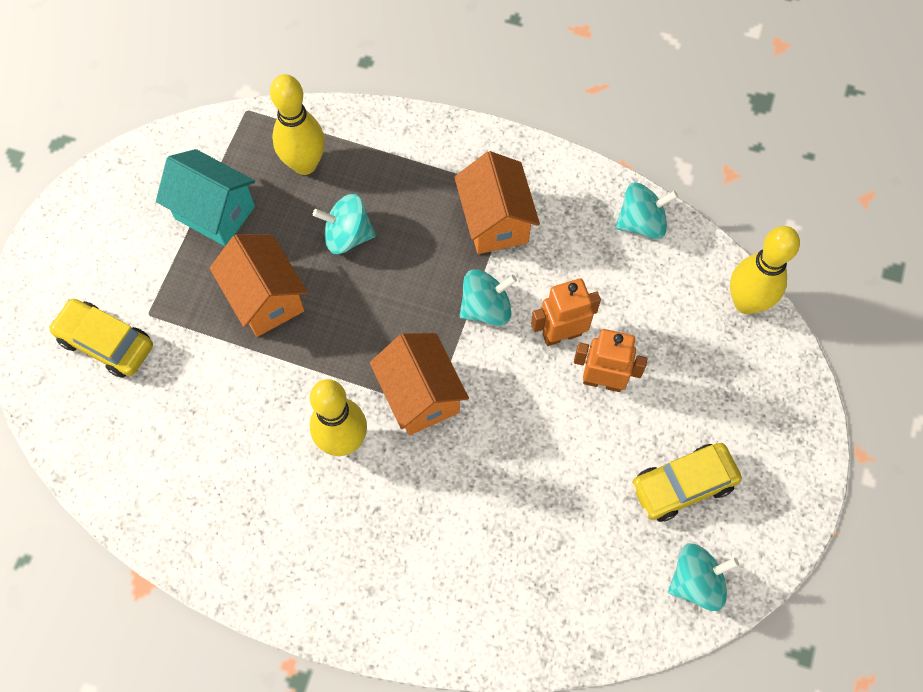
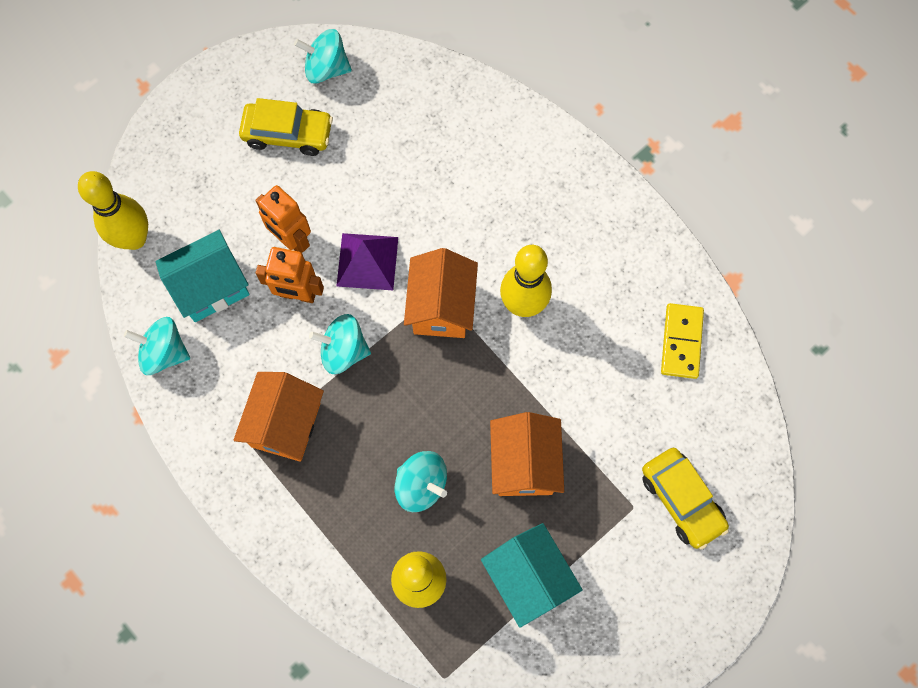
camera: 150 degrees left, 5 degrees up
none -> turquoise house [156,230,250,322]
none -> purple pyramid [337,233,398,290]
none -> yellow domino [661,303,704,379]

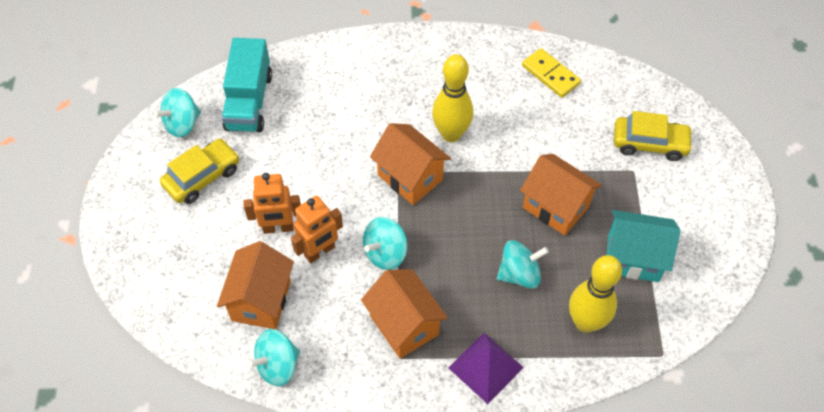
camera: 50 degrees left, 15 degrees down
yellow bowling pin [78,171,148,250] -> none
turquoise house [156,230,250,322] -> orange house [217,241,294,329]
purple pyramid [337,233,398,290] -> purple pyramid moved to [448,333,524,404]
none -> turquoise truck [222,38,272,132]

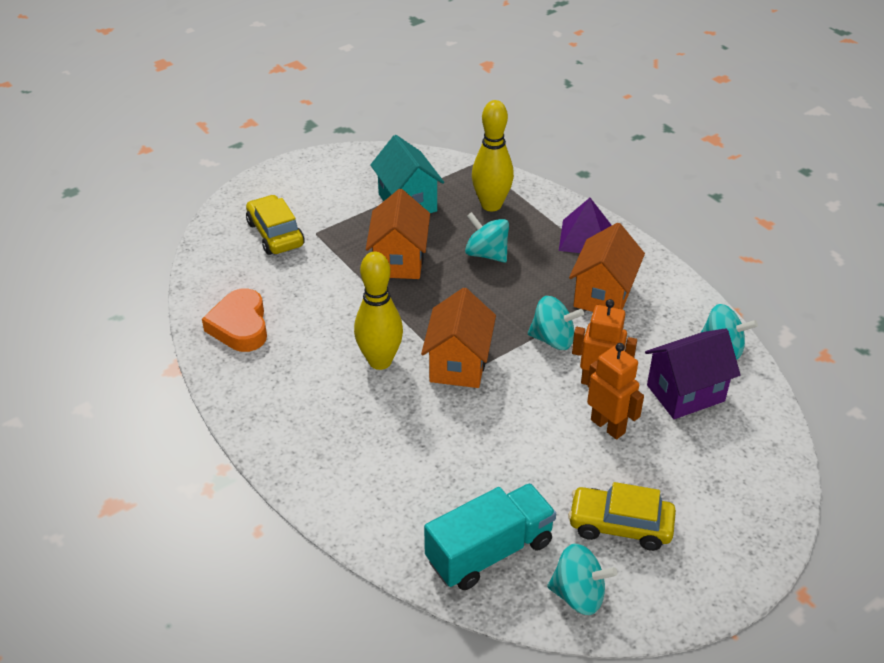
camera: 125 degrees left, 15 degrees down
orange house [217,241,294,329] -> purple house [645,328,740,419]
yellow domino [522,48,581,98] -> orange heart [202,288,267,352]

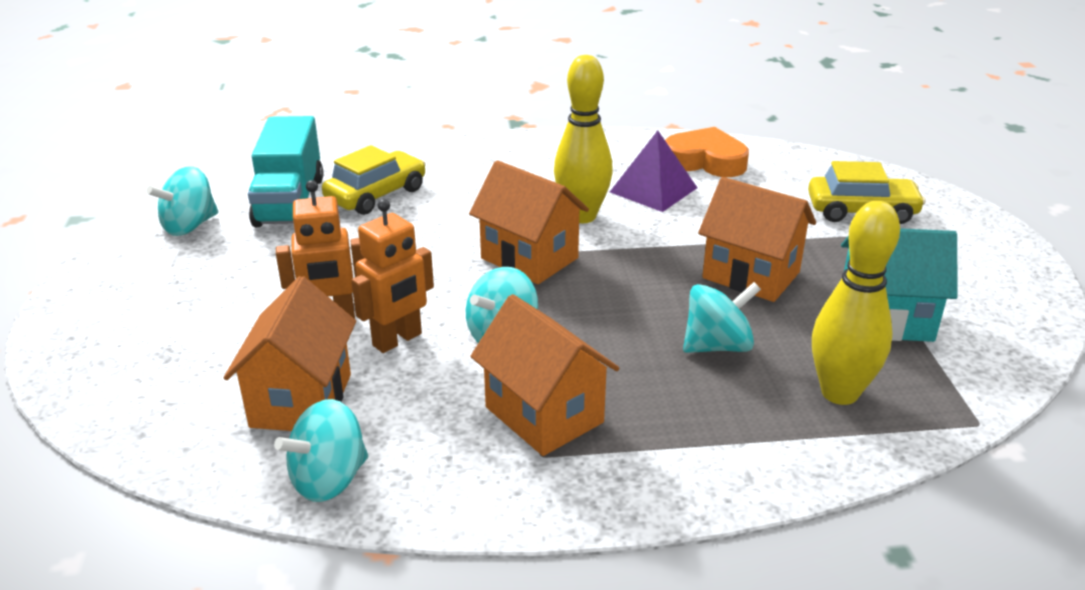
camera: 120 degrees right, 10 degrees down
purple pyramid [559,198,612,253] -> purple pyramid moved to [610,131,697,212]
yellow car [568,482,676,551] -> yellow car moved to [322,145,426,215]
purple house [645,328,740,419] -> orange house [224,276,356,431]

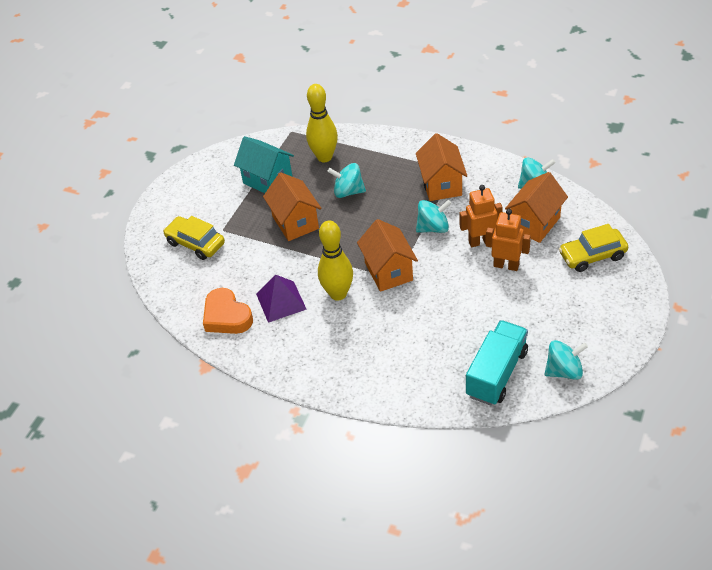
camera: 145 degrees left, 15 degrees up
yellow car [322,145,426,215] -> yellow car moved to [559,224,628,272]

